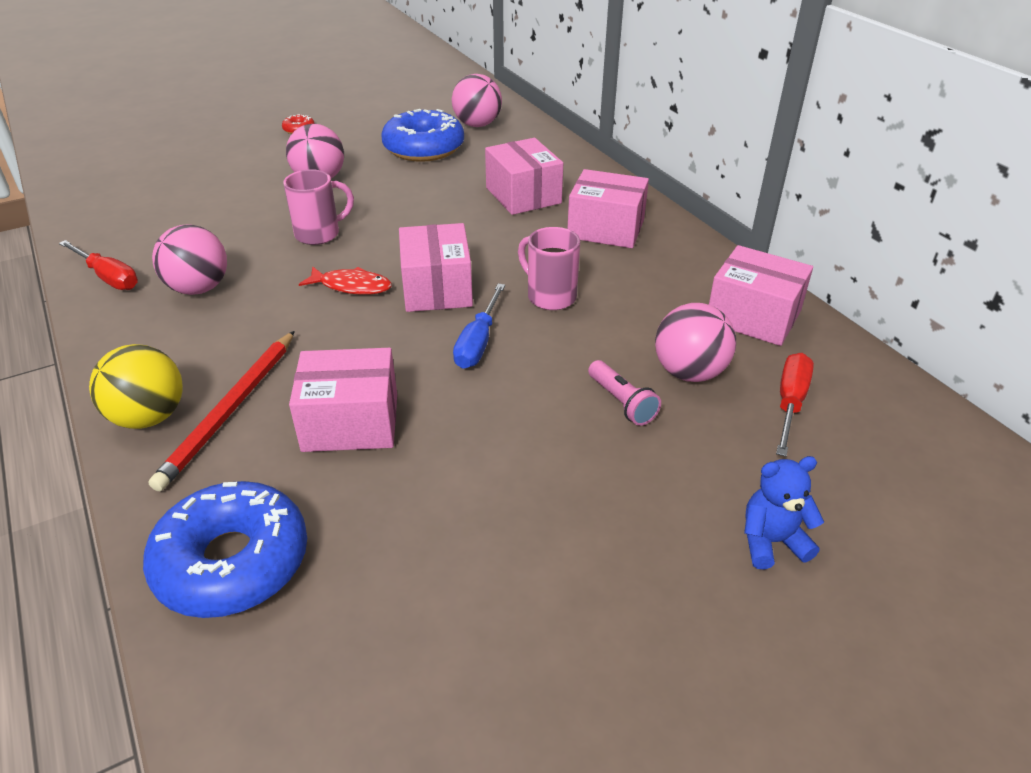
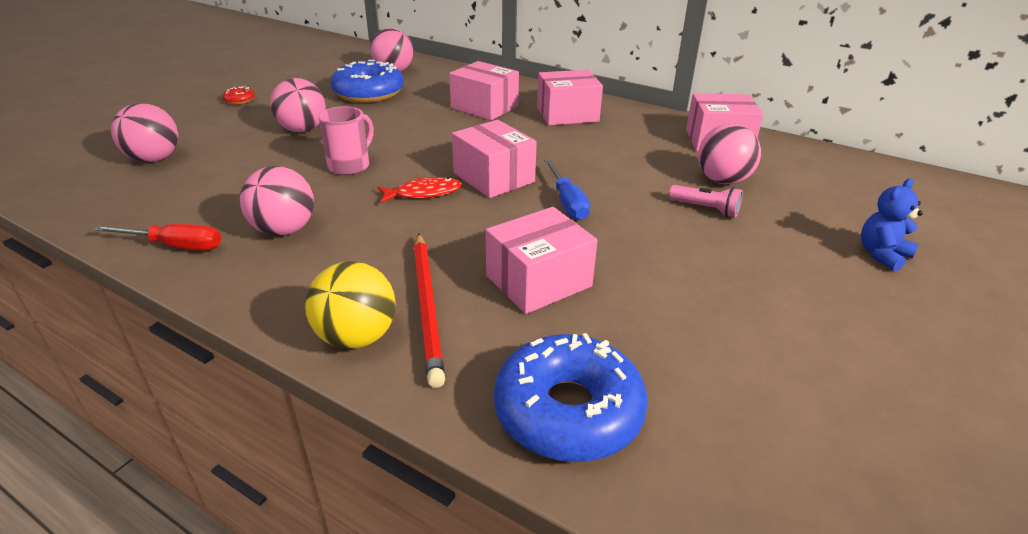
camera: 30 degrees left, 5 degrees down
pink mug [518,227,580,310] -> none
red screwdriver [776,353,814,457] -> none
none -> pink ball [111,103,178,162]

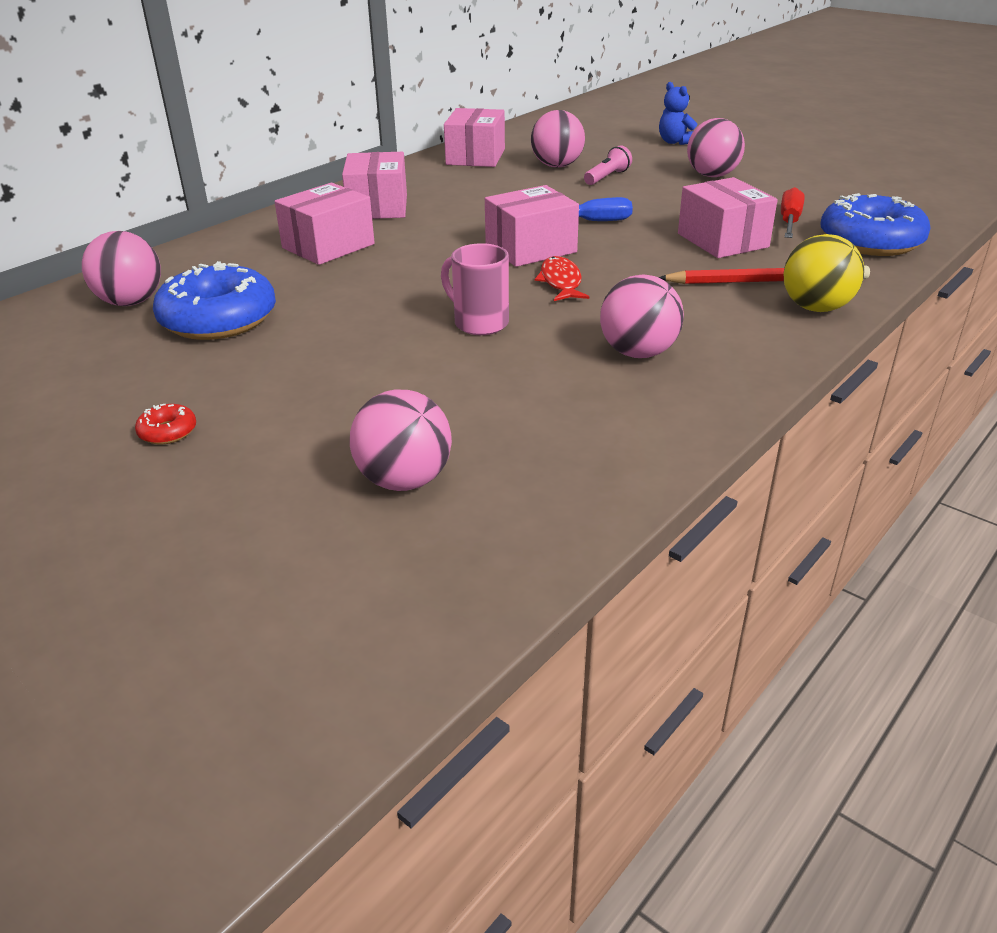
camera: 80 degrees left, 0 degrees up
red screwdriver [93,224,221,251] -> red screwdriver moved to [781,187,805,238]
pink ball [270,78,326,132] -> pink ball moved to [687,118,745,177]

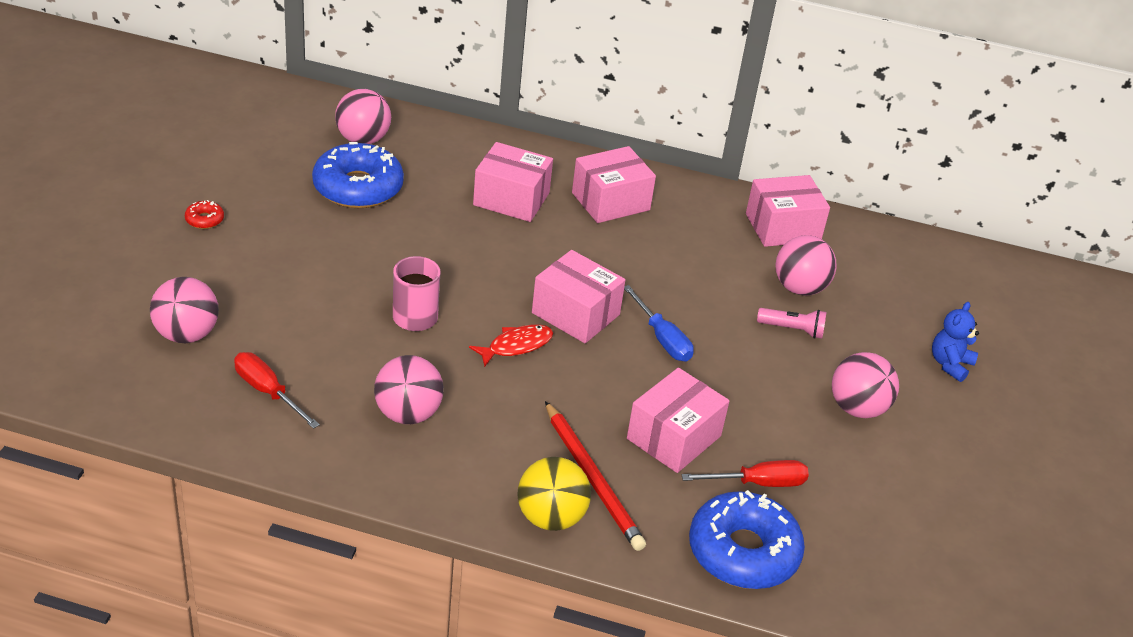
camera: 60 degrees right, 5 degrees up
none -> red screwdriver [234,352,320,429]

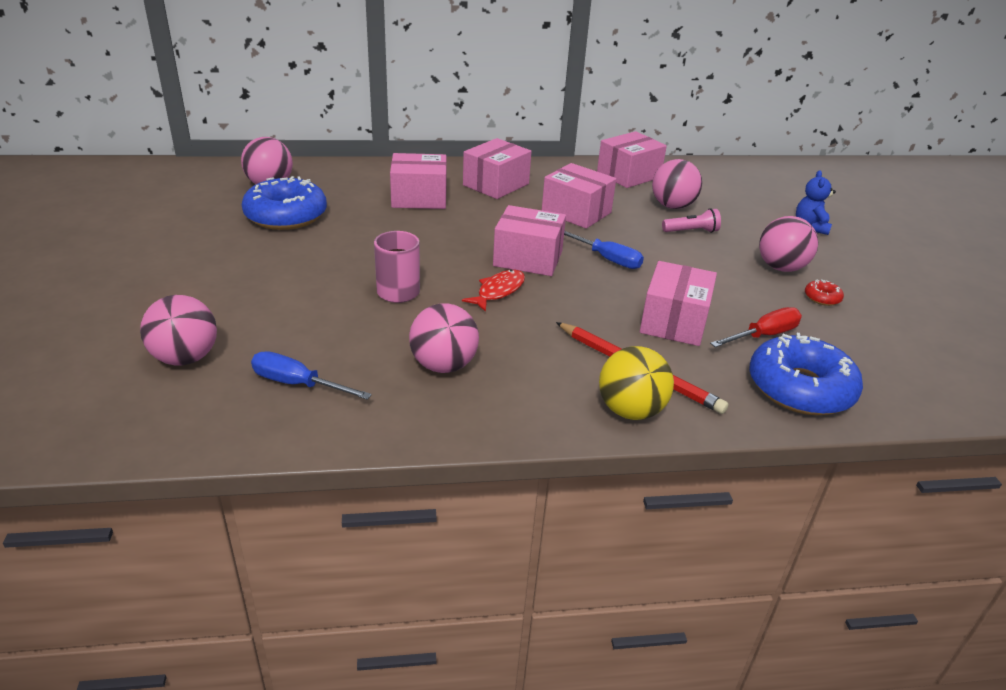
camera: 20 degrees left, 5 degrees down
red donut [185,200,224,229] -> red donut moved to [805,279,844,306]
red screwdriver [234,352,320,429] -> blue screwdriver [251,351,372,400]
none -> pink box [542,163,616,229]

